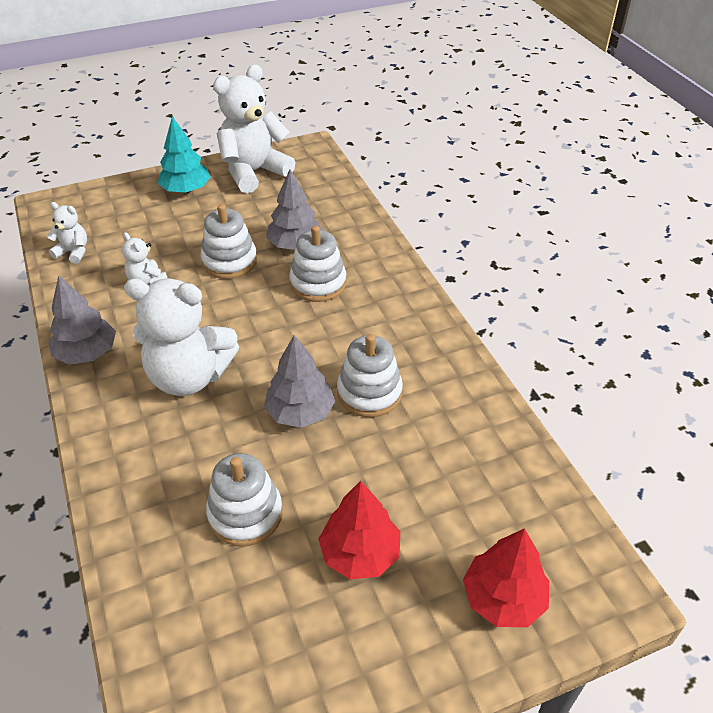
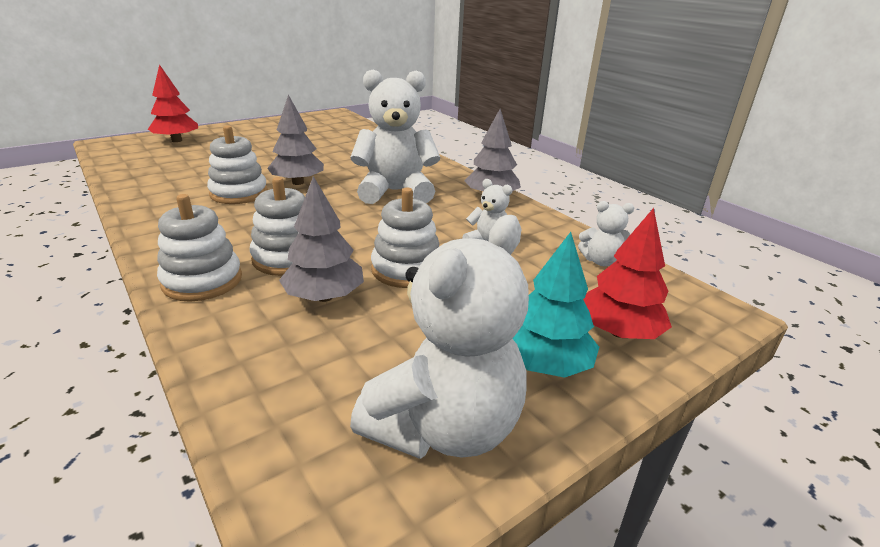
camera: 165 degrees right, 15 degrees down
white stacking toy [206,453,283,546] -> white stacking toy moved to [157,194,242,302]
red tree [318,481,400,579] -> red tree moved to [583,208,672,339]

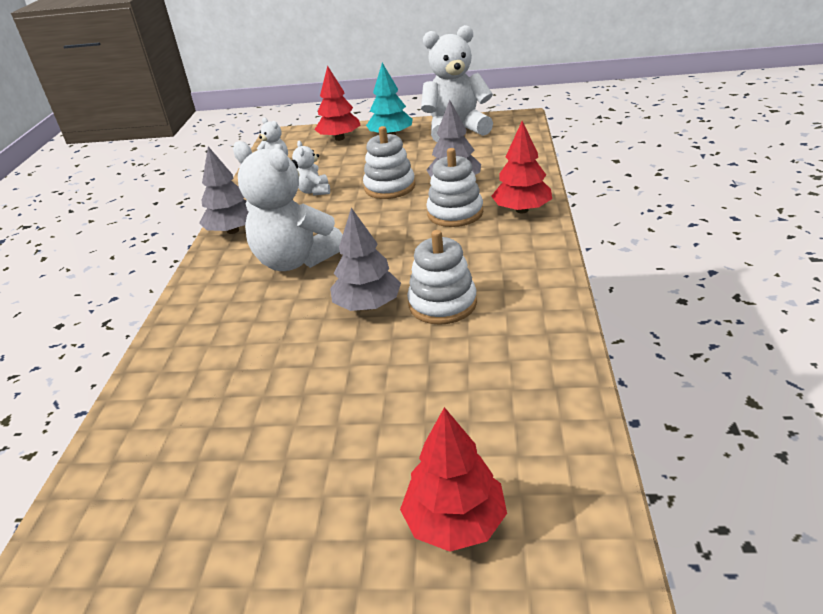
camera: 135 degrees left, 5 degrees up
white stacking toy [157,194,242,302] -> red tree [491,121,552,214]

